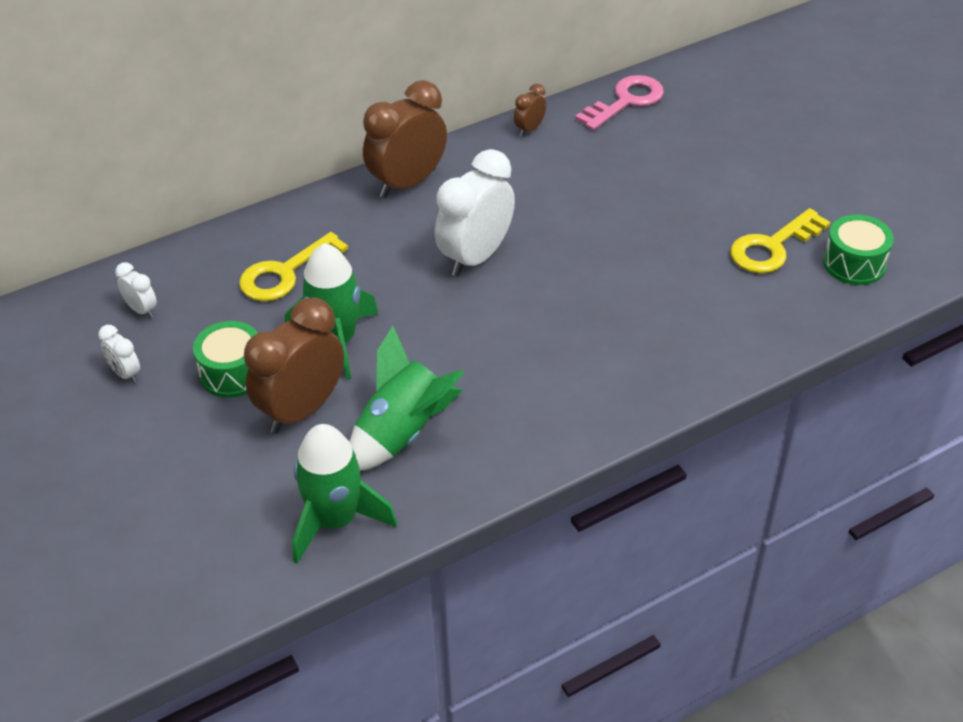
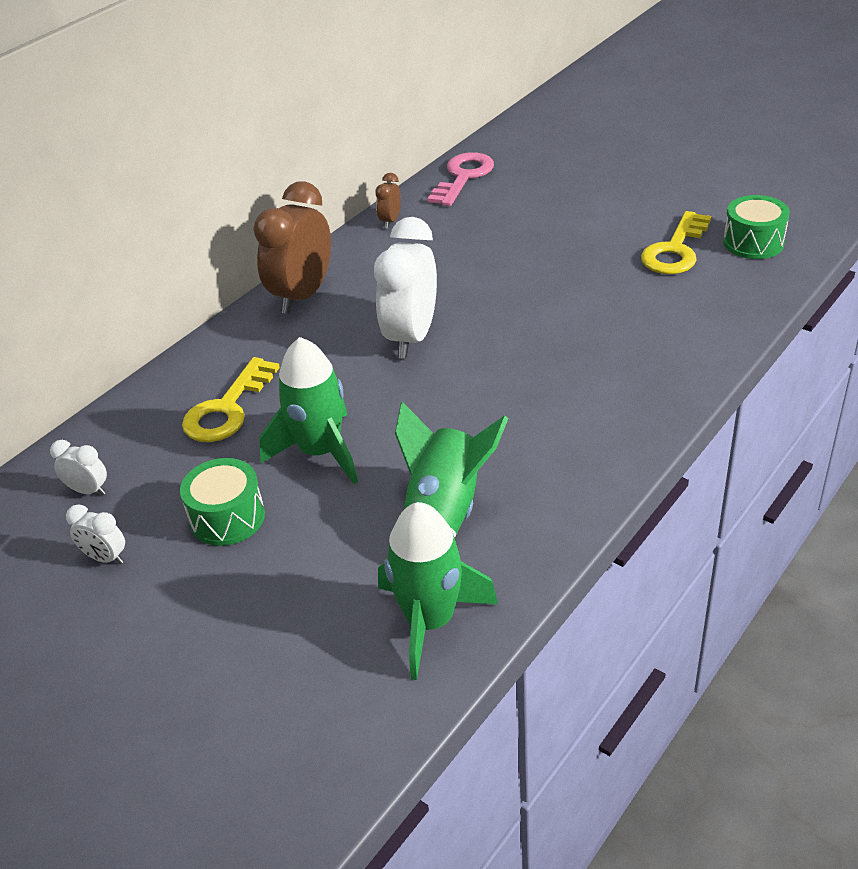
camera: 20 degrees left, 5 degrees down
brown clock [244,297,344,434] -> none

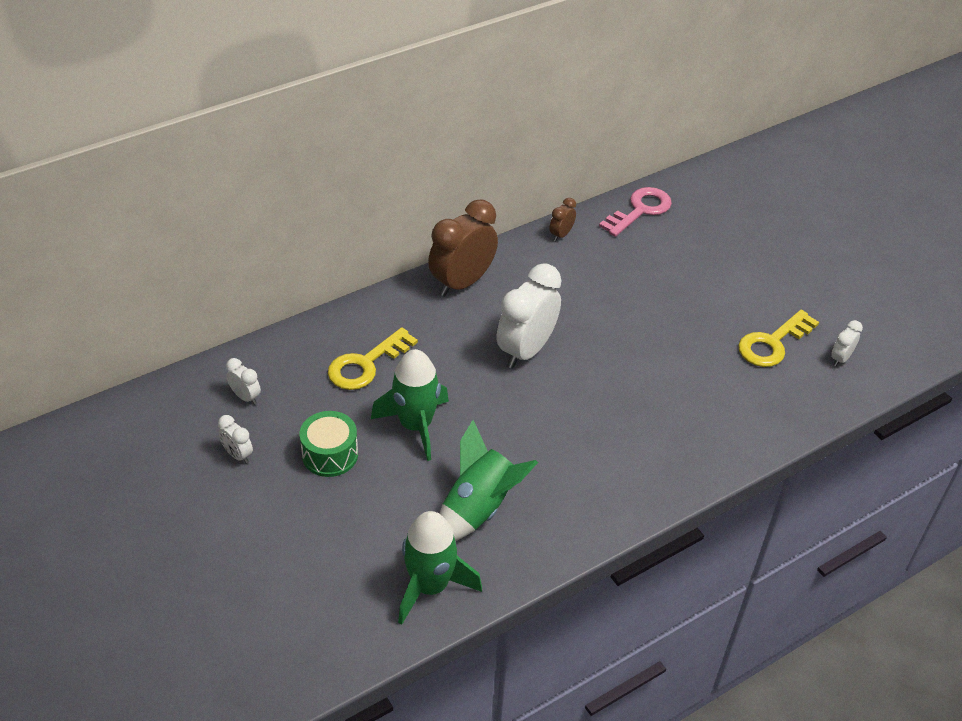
camera: 15 degrees right, 5 degrees up
green drum [723,195,790,259] -> white clock [831,320,863,366]

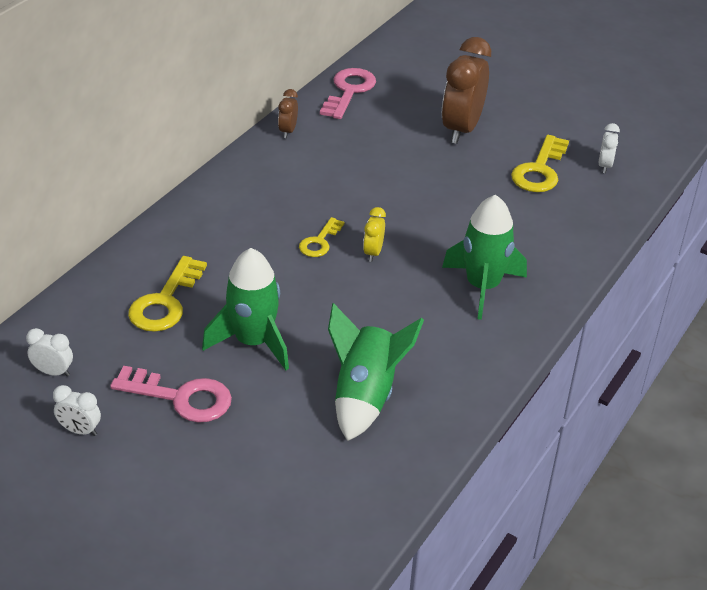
camera: 25 degrees left, 5 degrees down
green drum [300,411,358,477] -> pink key [110,366,232,423]
green rocket [398,511,482,625] -> green rocket moved to [442,195,527,320]
brown clock [428,199,498,297] -> brown clock moved to [442,37,491,144]
white clock [497,263,562,369] -> yellow key [299,217,345,257]
none -> yellow clock [363,207,386,262]

